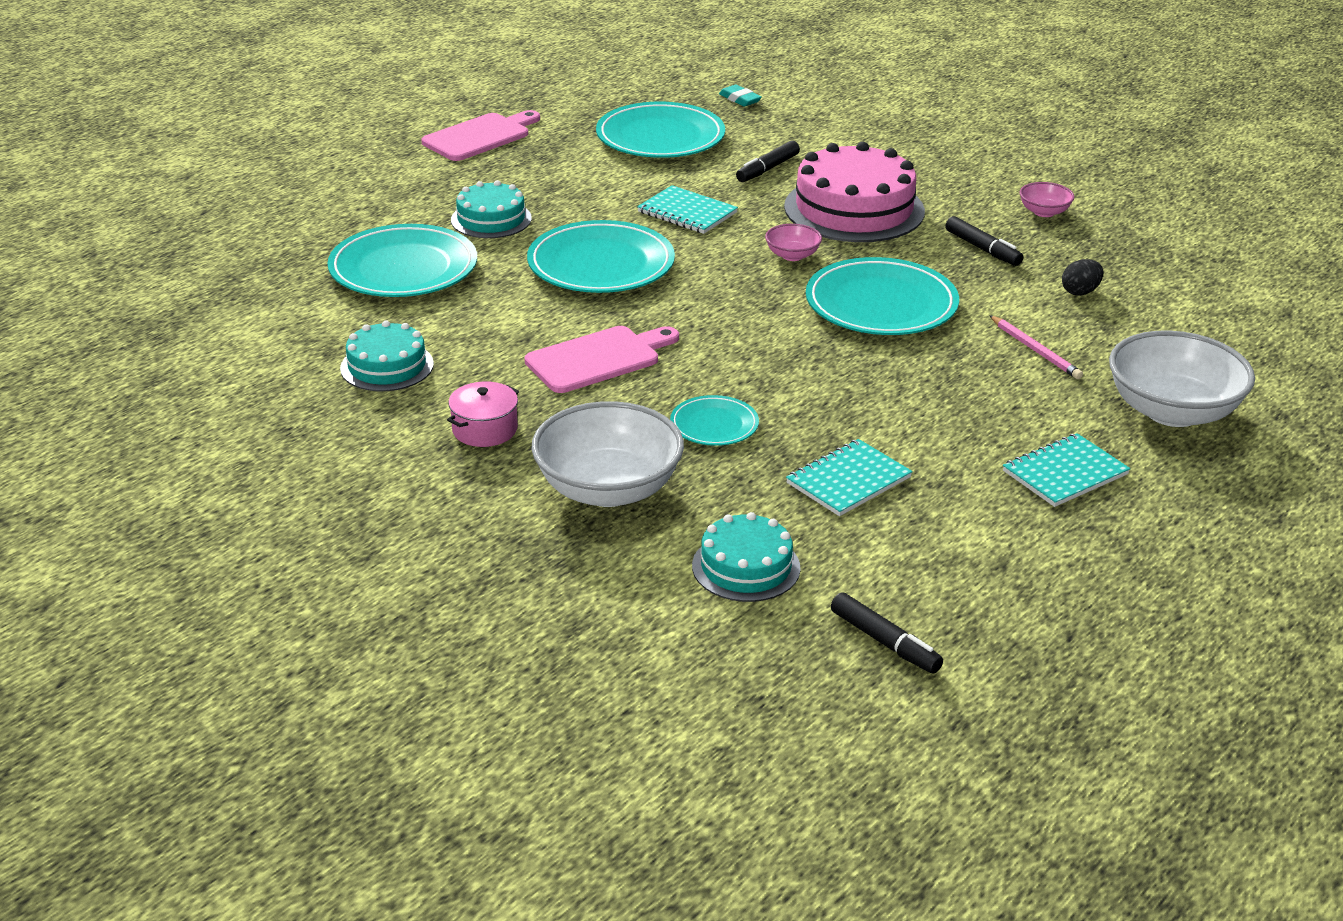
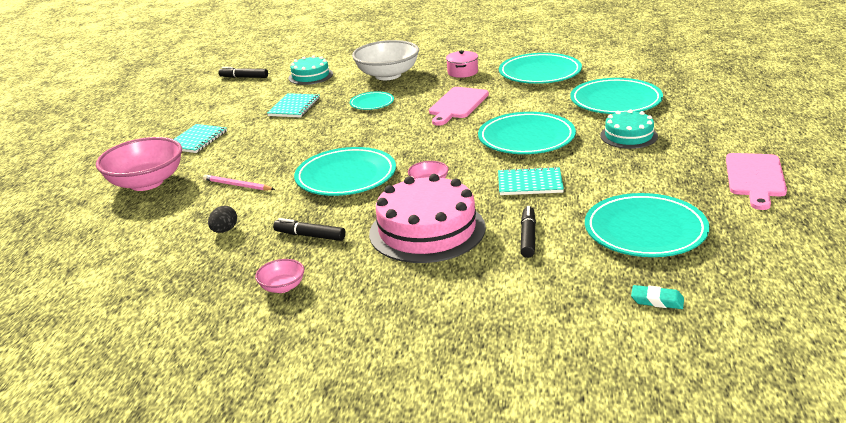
camera: 150 degrees right, 5 degrees down
turquoise cake [340,320,434,391] -> turquoise plate [499,53,582,84]
white bowl [1109,330,1255,427] -> pink bowl [96,137,182,191]

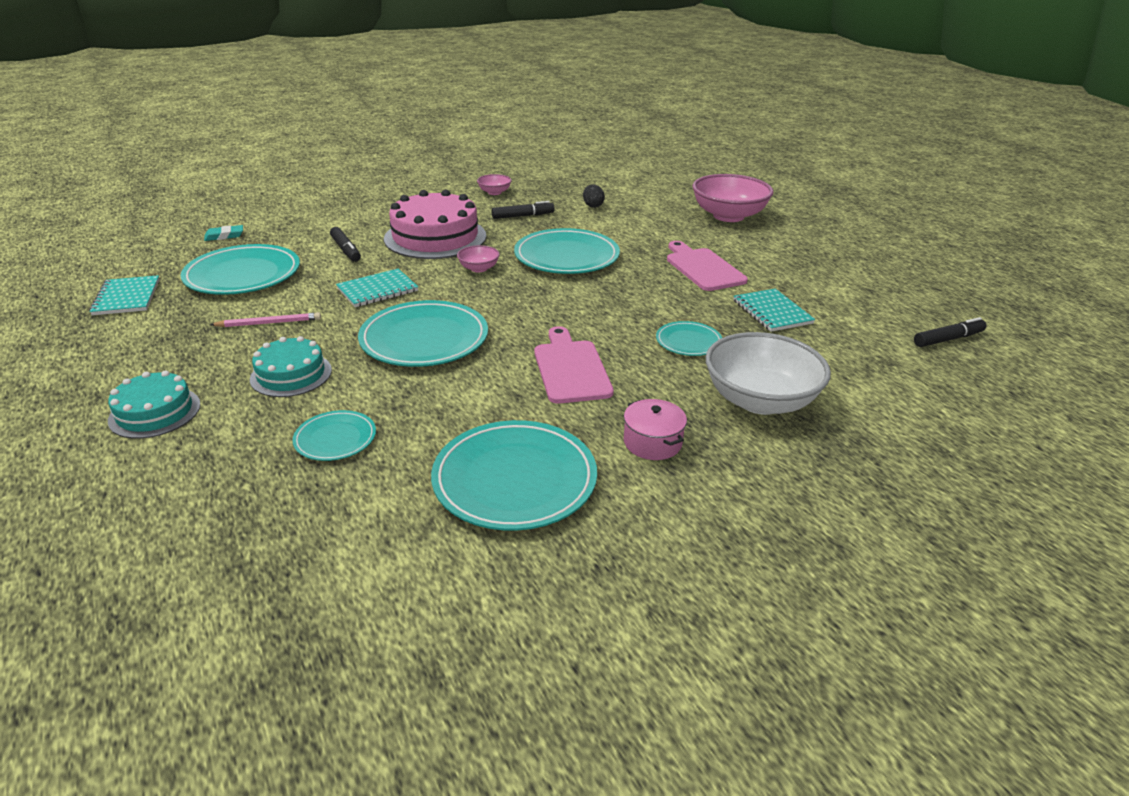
camera: 140 degrees right, 5 degrees up
turquoise notebook [174,124,227,153] -> turquoise notebook moved to [89,275,160,315]
pink pencil [203,174,275,191] -> pink pencil moved to [210,312,321,327]
turquoise cake [289,55,333,85] -> turquoise cake moved to [108,370,201,439]
turquoise plate [570,78,663,114] -> turquoise plate [292,410,376,461], size x0.52
pink cutting board [726,153,787,210] -> pink cutting board moved to [667,241,748,291]

